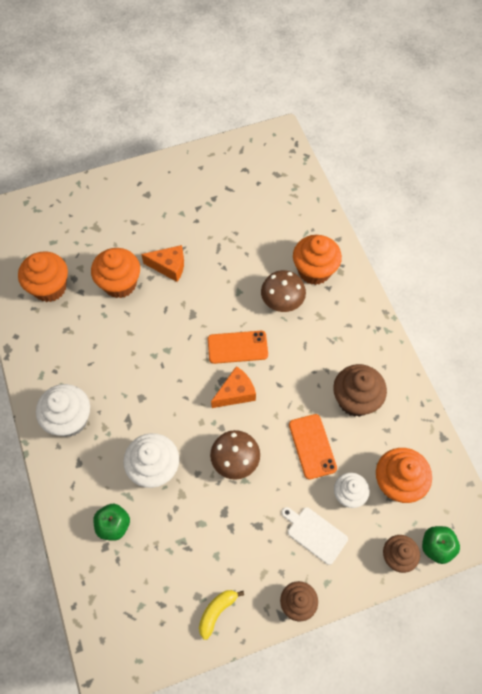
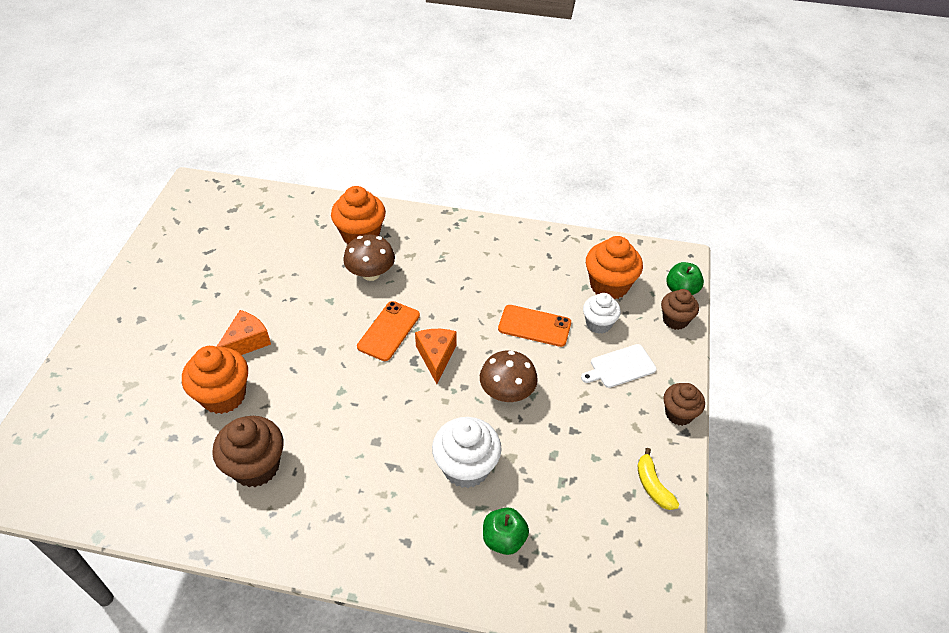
camera: 60 degrees left, 15 degrees down
orange cupcake [18,251,68,302] -> none
white cupcake [36,384,90,437] -> none
brown cupcake [333,364,387,417] -> brown cupcake moved to [212,416,284,487]

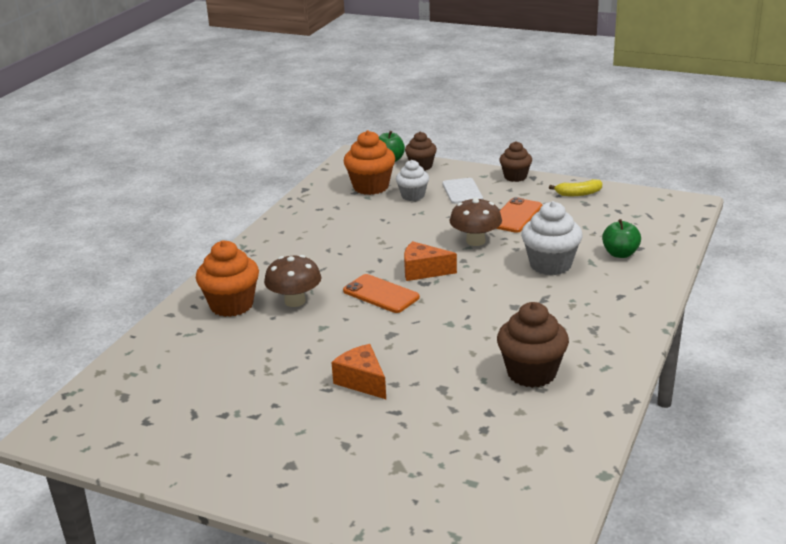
camera: 75 degrees left, 20 degrees down
orange cupcake [182,346,248,414] -> none
orange phone [498,305,571,347] -> orange phone moved to [496,197,542,233]

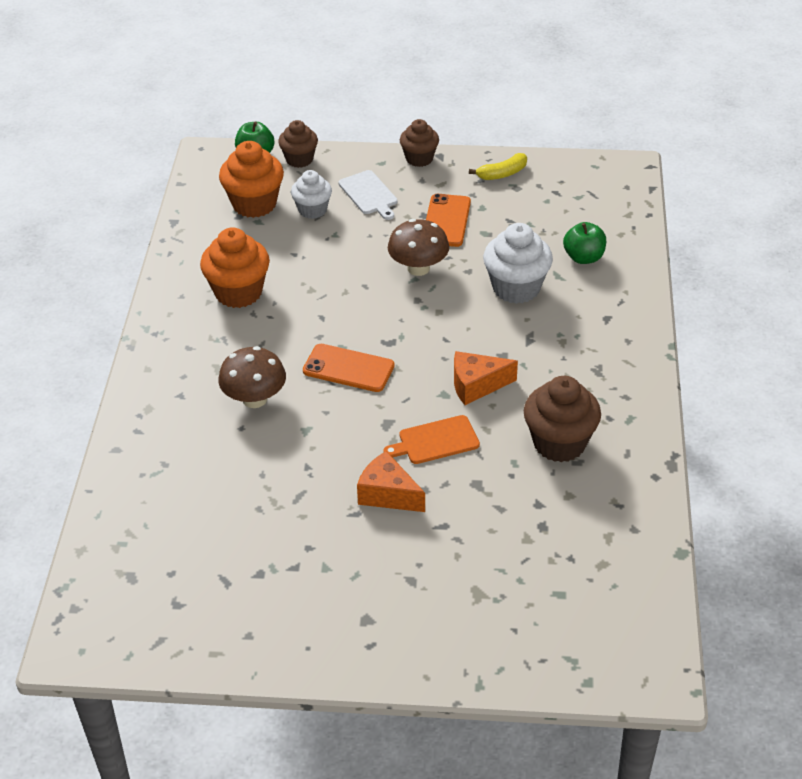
camera: 20 degrees left, 15 degrees up
orange cupcake [196,240,259,317] -> orange cupcake moved to [200,227,270,308]
orange cheese [404,241,457,281] -> orange cheese moved to [454,351,518,405]
none -> orange cutting board [383,415,480,464]

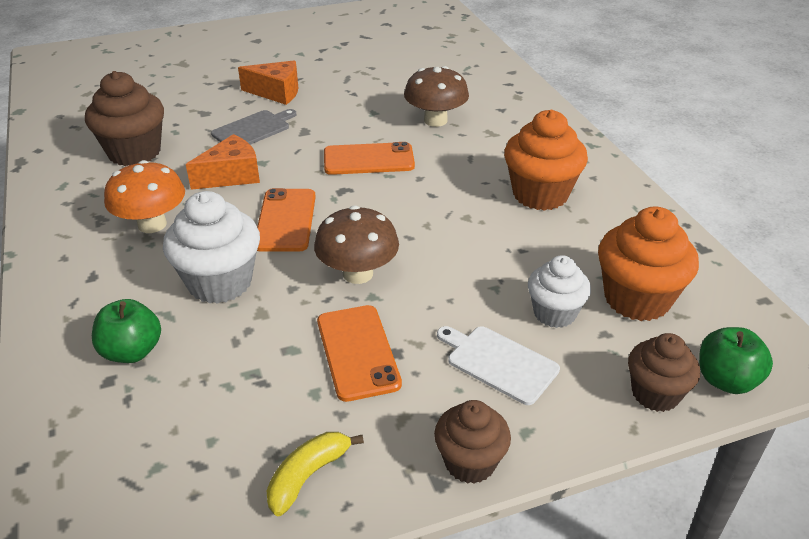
camera: 155 degrees right, 5 degrees down
orange cutting board [383,415,480,464] -> grey cutting board [211,109,296,145]
none -> orange mushroom [104,160,185,233]
none -> orange phone [257,188,316,252]

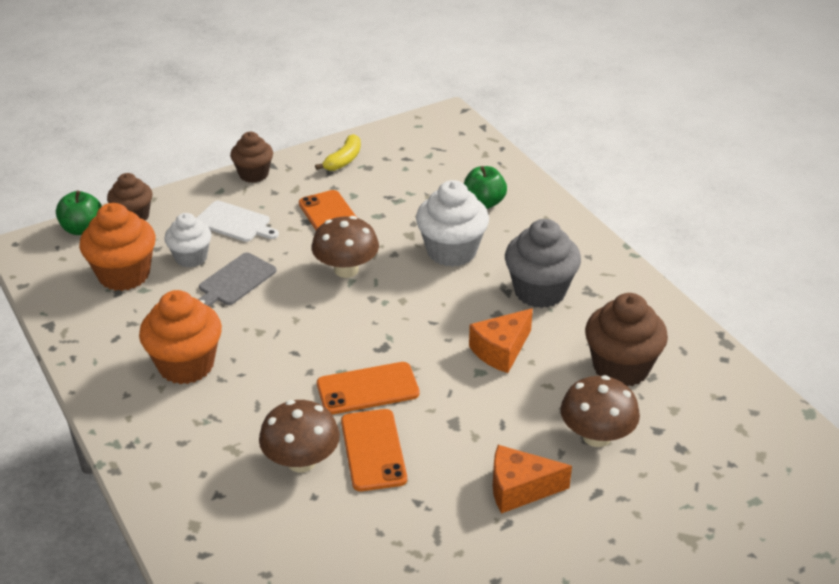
camera: 170 degrees right, 0 degrees up
orange mushroom [104,160,185,233] -> grey cupcake [505,219,581,308]
grey cutting board [211,109,296,145] -> grey cutting board moved to [198,253,277,306]
orange phone [257,188,316,252] -> orange phone moved to [341,409,407,491]
none -> brown mushroom [561,375,640,447]

